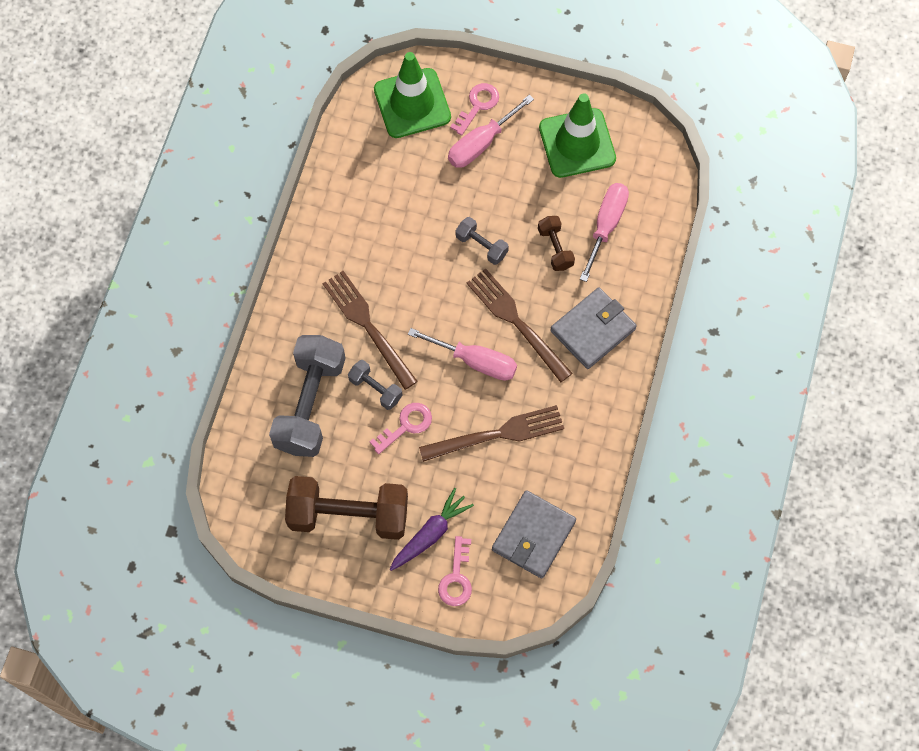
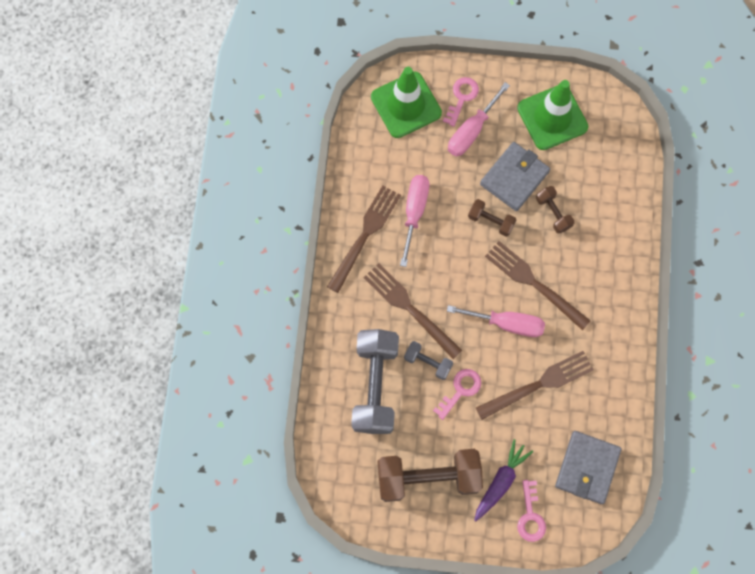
camera: 10 degrees left, 5 degrees up
grey dumbbell [456,217,509,265] -> brown dumbbell [468,199,516,237]
grey wallet [550,287,637,369] -> grey wallet moved to [480,142,550,211]
pink screwdriver [580,183,629,282] -> pink screwdriver moved to [400,175,429,267]
none -> brown fork [327,185,401,293]

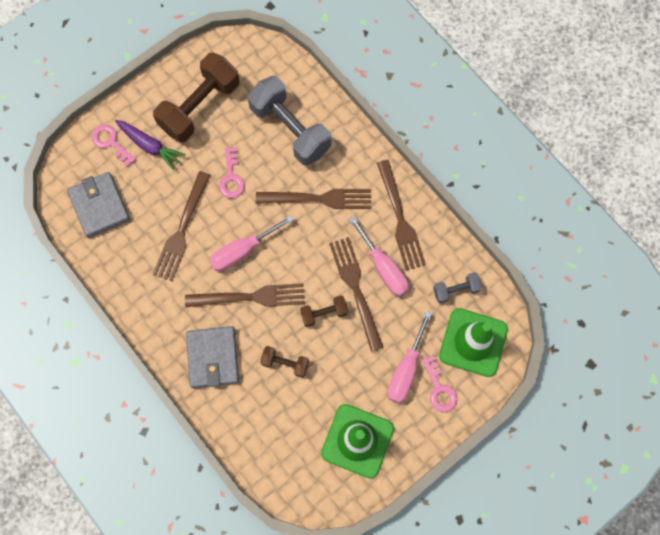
camera: 135 degrees right, 0 degrees up
grey dumbbell [404,341,453,380] -> grey dumbbell moved to [433,272,482,303]
pink screwdriver [448,82,510,157] -> pink screwdriver turned 150 degrees counterclockwise [387,311,432,403]
purple carrot [474,439,533,521] -> purple carrot turned 45 degrees counterclockwise [115,120,185,170]
grey wallet [480,142,550,211] -> grey wallet moved to [186,326,239,388]
none -> brown fork [329,237,384,352]

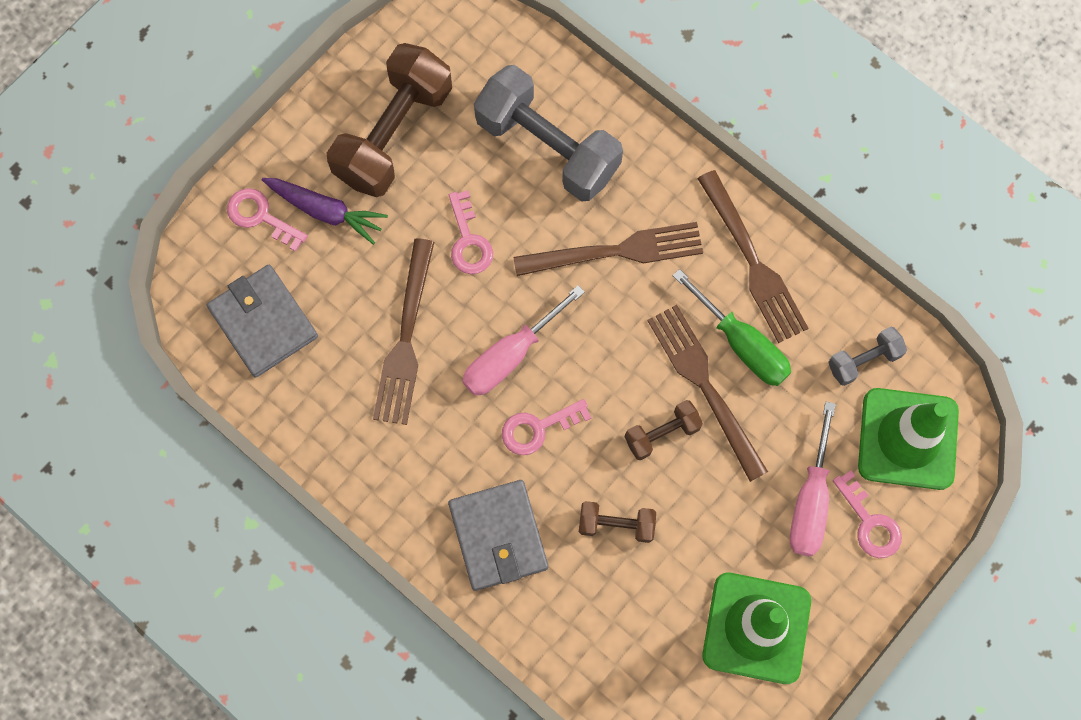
camera: 10 degrees left, 0 degrees up
brown fork [185,283,305,307] -> pink key [502,399,591,455]
pink screwdriver [349,216,409,296] -> green screwdriver [673,269,791,386]

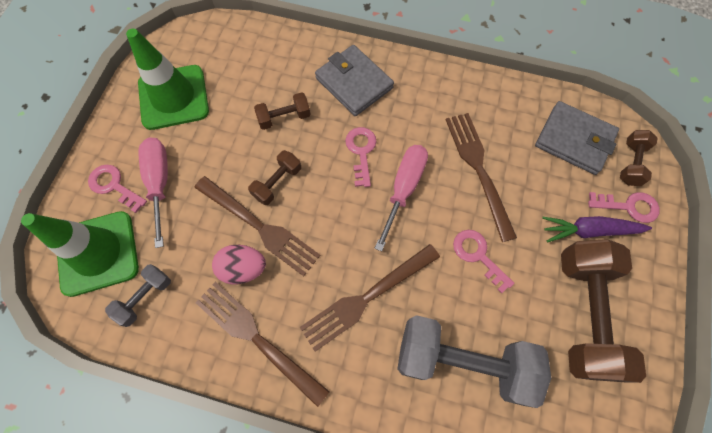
camera: 155 degrees right, 5 degrees down
pink key [502,399,591,455] -> pink key turned 45 degrees counterclockwise [345,127,377,187]
green screwdriver [673,269,791,386] -> pink egg [212,245,266,285]
none -> brown dumbbell [620,130,658,186]

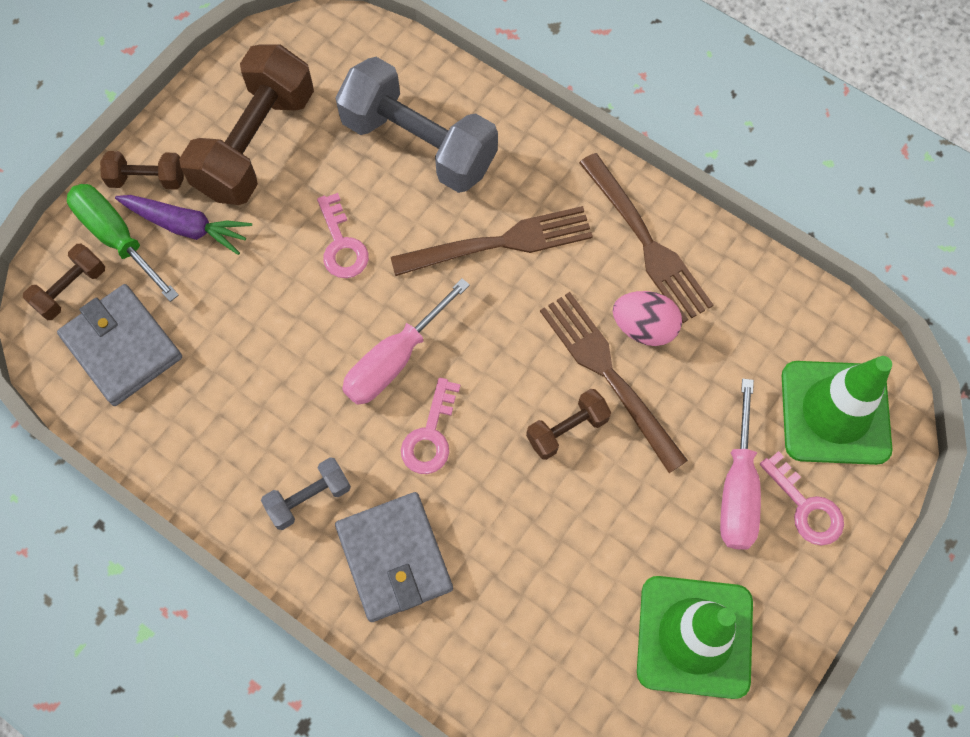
camera: 160 degrees left, 0 degrees up
grey dumbbell [105,264,171,327] -> grey dumbbell moved to [261,457,351,530]
brown dumbbell [254,92,311,130] -> brown dumbbell moved to [100,151,184,190]
brown fork [446,113,517,242] -> none
pink key [588,192,660,223] -> green screwdriver [67,184,179,302]

